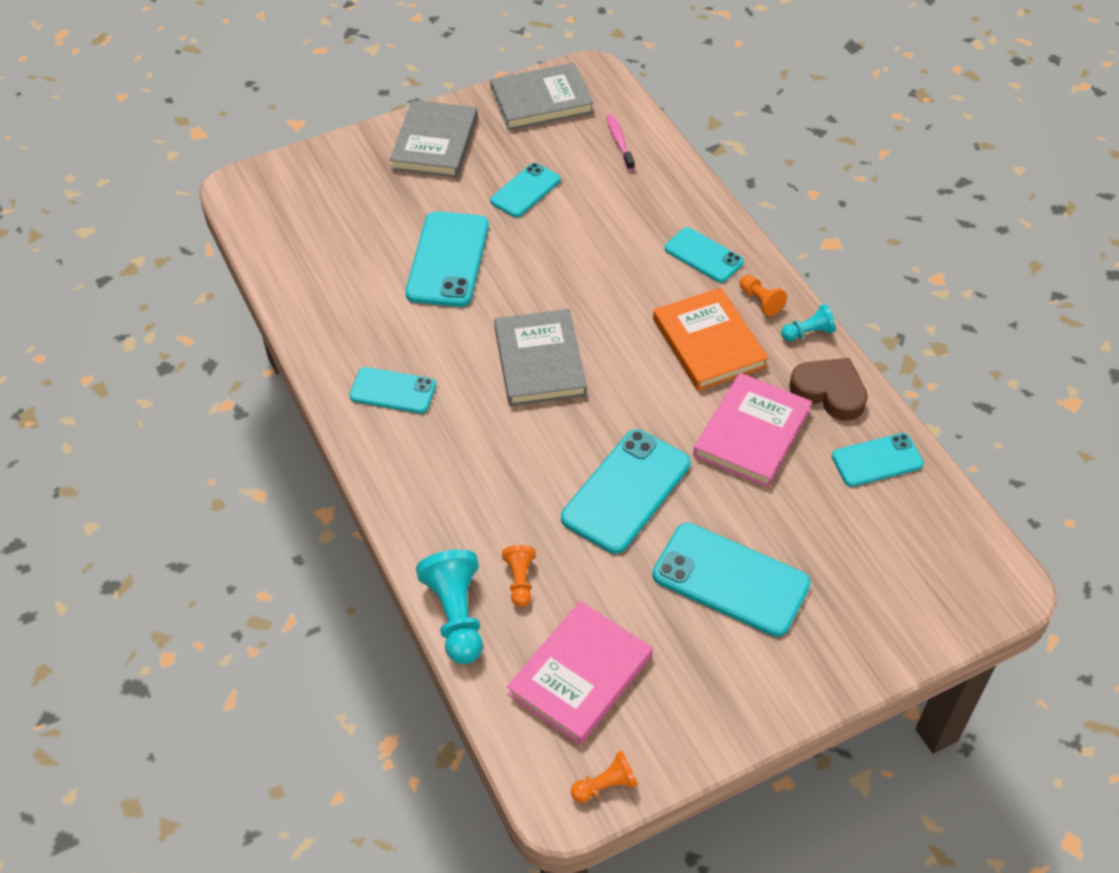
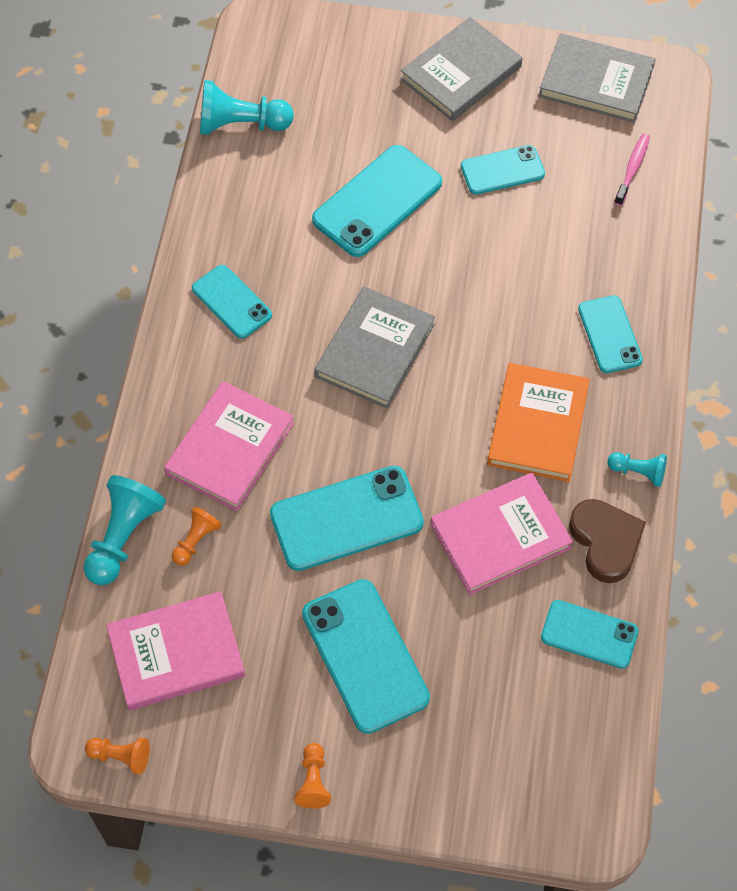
camera: 35 degrees right, 10 degrees up
orange pawn [740,275,787,316] -> orange pawn moved to [295,743,331,808]
none -> pink book [164,381,294,511]
none -> turquoise pawn [200,80,294,135]

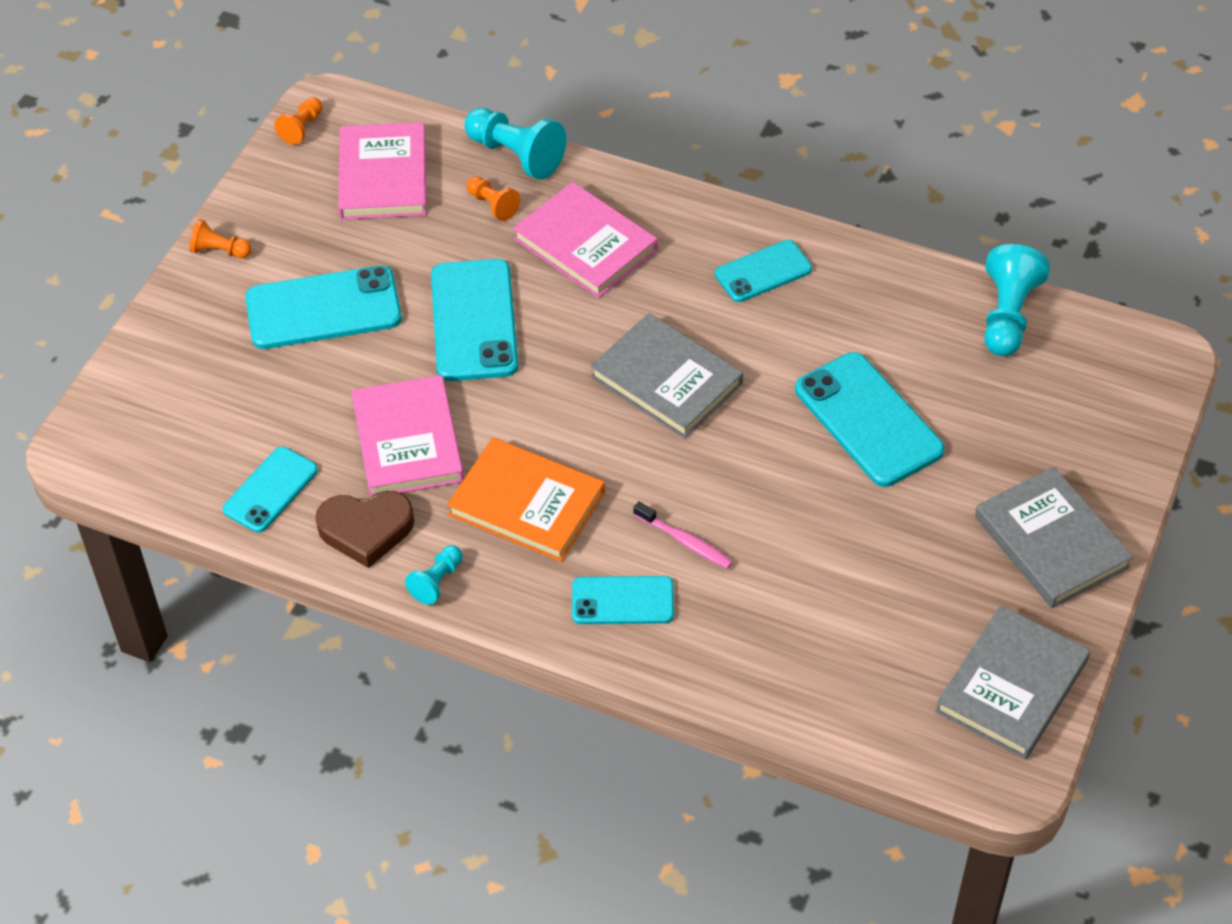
camera: 105 degrees right, 10 degrees down
turquoise phone [461,145,545,195] -> none
pink toothbrush [614,133,650,206] -> pink toothbrush moved to [633,501,733,569]

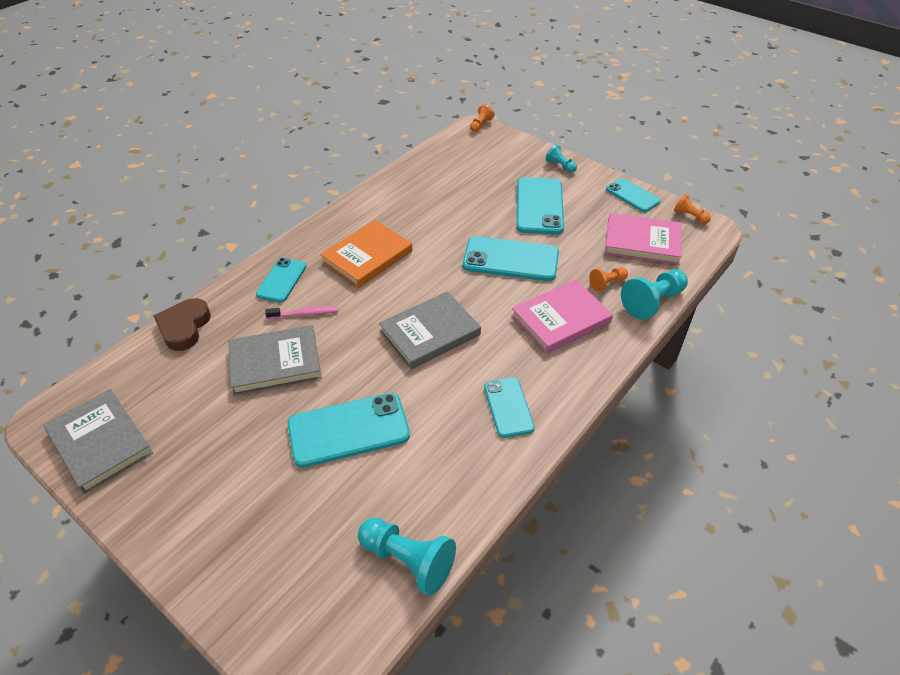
camera: 105 degrees right, 5 degrees down
orange pawn [189,219,252,259] -> orange pawn moved to [470,104,494,132]
turquoise phone [222,447,318,533] -> turquoise phone moved to [606,178,661,212]
brown heart [315,491,414,568] -> brown heart moved to [154,298,211,351]
pink book [351,375,464,497] -> none
turquoise pawn [405,545,463,605] -> turquoise pawn moved to [546,145,577,173]
pink toothbrush [633,501,733,569] -> pink toothbrush turned 150 degrees counterclockwise [265,306,338,319]
grey book [975,467,1133,608] -> grey book moved to [228,325,322,395]

